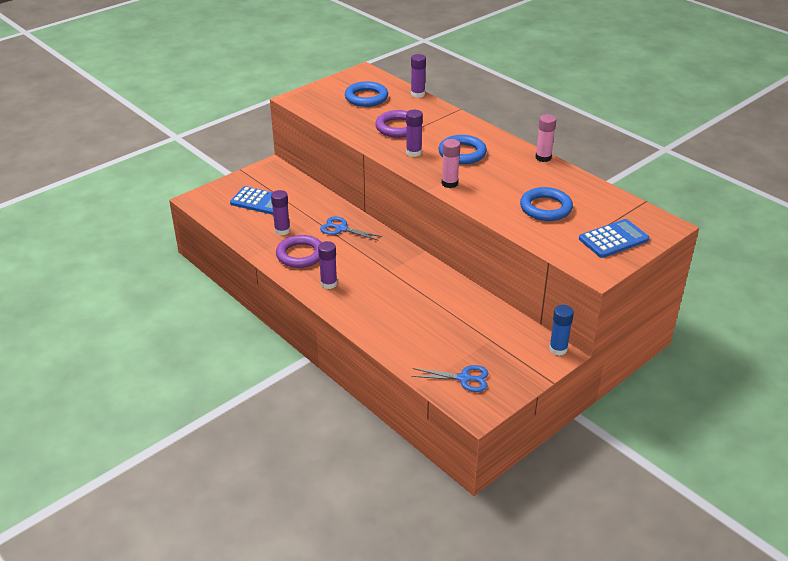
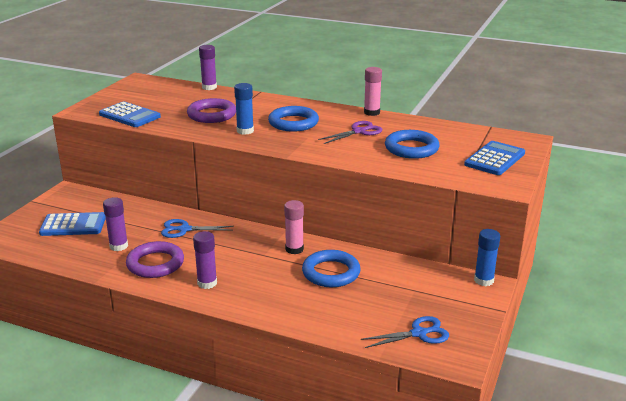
camera: 25 degrees left, 10 degrees down
blue ring [345,81,388,107] -> blue ring moved to [302,250,361,287]
purple glue stick [406,110,423,157] -> blue glue stick [234,83,254,135]
pink glue stick [442,139,460,188] -> pink glue stick moved to [284,200,304,254]
none -> blue calculator [99,101,161,127]
none -> purple scissors [318,121,383,144]

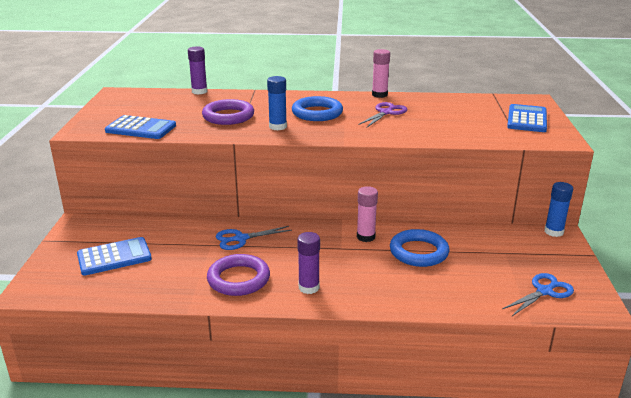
camera: 20 degrees left, 0 degrees up
purple glue stick [103,197,128,251] -> none
blue ring [385,130,440,159] -> none

